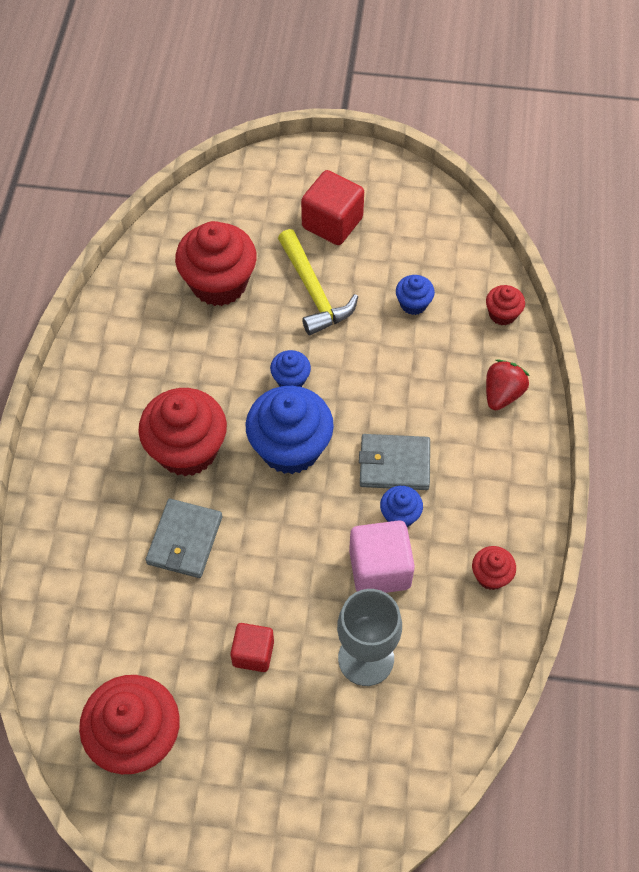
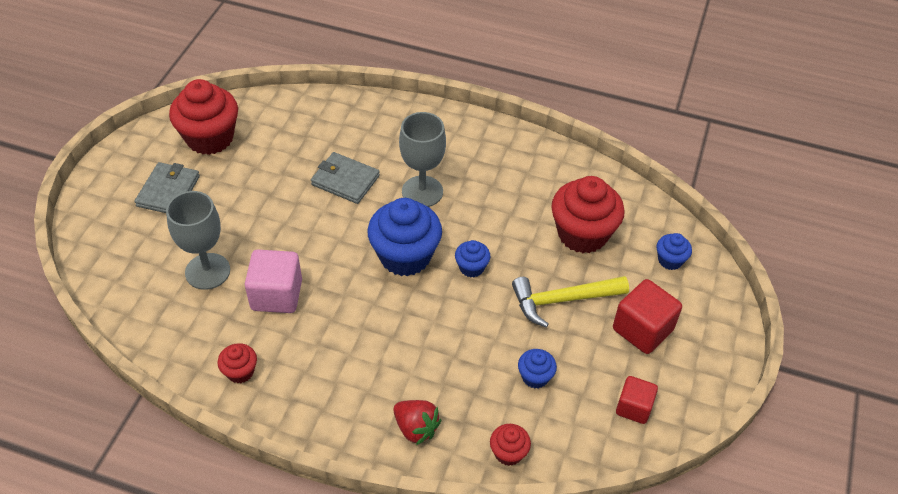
camera: 100 degrees right, 10 degrees down
red cupcake [138,388,227,476] -> grey goblet [399,112,446,207]
red cube [230,623,274,672] -> red cube moved to [616,376,658,424]
grey wallet [359,434,430,490] -> grey wallet moved to [134,162,200,213]
blue cupcake [380,486,423,527] -> blue cupcake moved to [656,233,692,270]

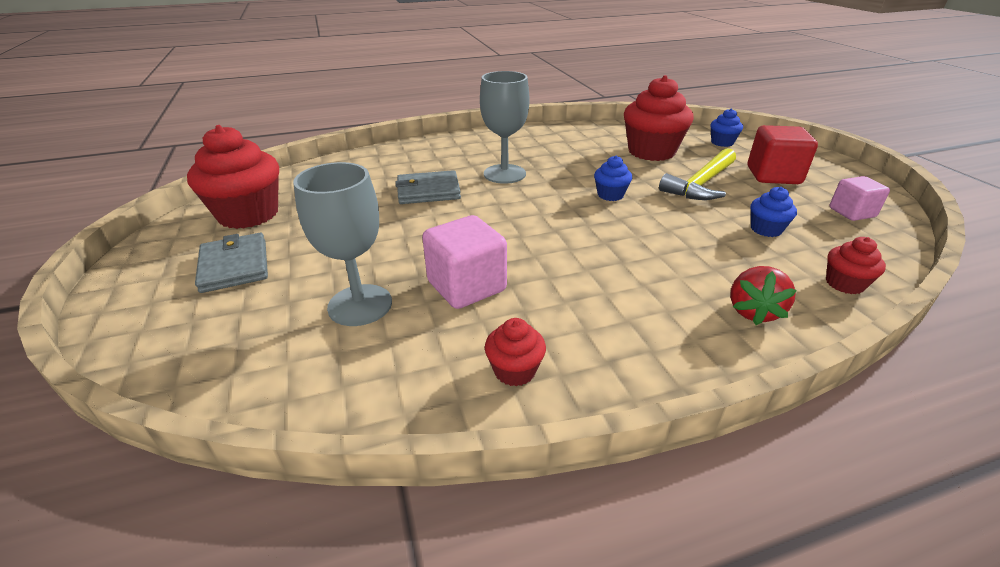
camera: 35 degrees left, 15 degrees down
blue cupcake [367,198,442,276] -> none
red strawberry [393,400,441,445] -> red strawberry turned 105 degrees clockwise [730,266,797,325]
red cube [616,376,658,424] -> pink cube [829,176,890,221]

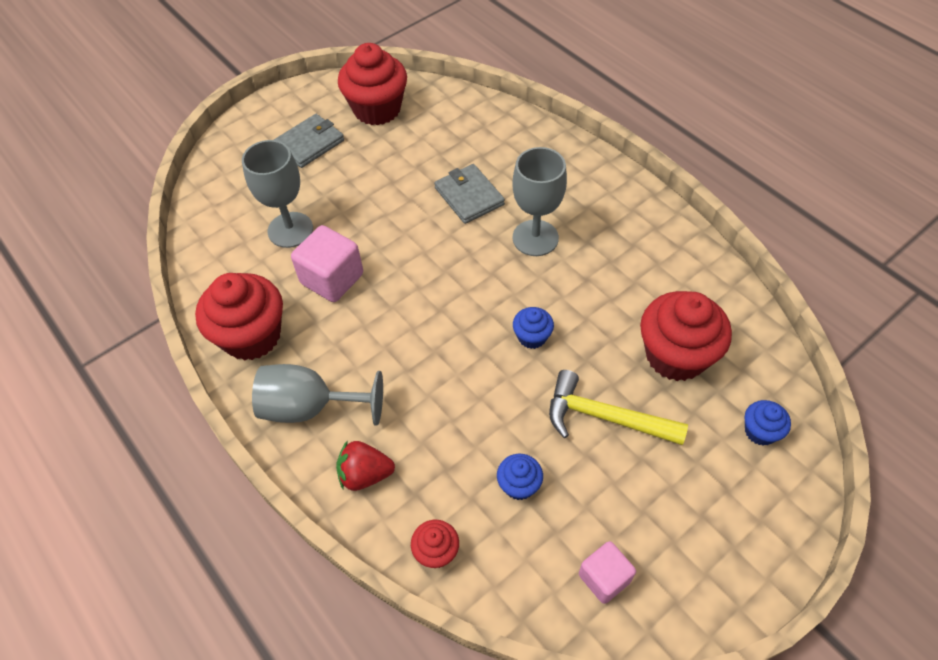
camera: 70 degrees right, 20 degrees up
red cupcake [485,318,546,386] -> red cupcake [195,273,283,361], size x2.07
red cube [748,125,818,184] -> none
none -> grey goblet [252,364,383,426]

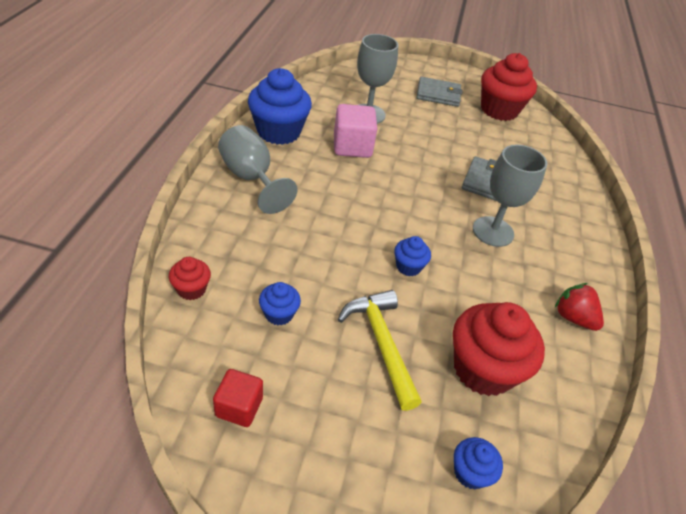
camera: 45 degrees right, 10 degrees down
red cupcake [195,273,283,361] -> blue cupcake [248,68,312,145]
red strawberry [336,440,395,491] -> red strawberry moved to [555,283,604,331]
pink cube [579,541,636,604] -> red cube [213,369,263,427]

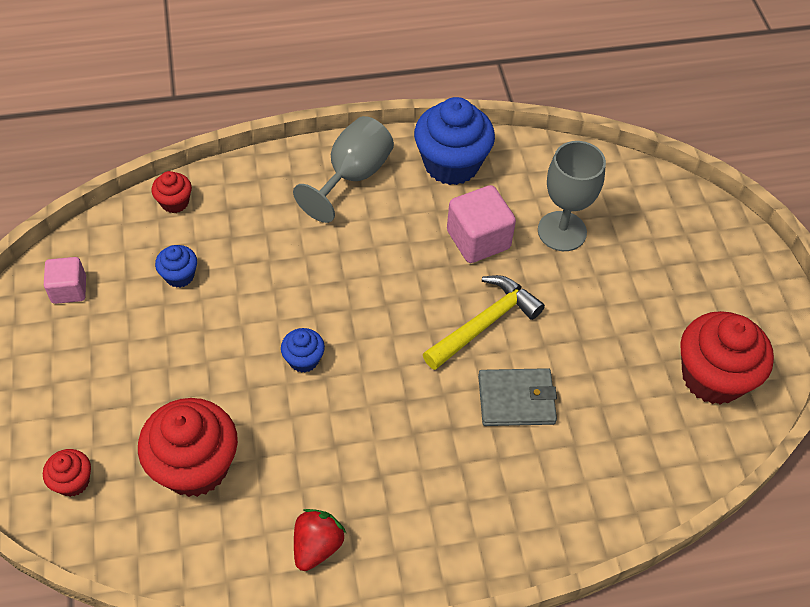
camera: 70 degrees right, 10 degrees up
red cube [213,369,263,427] -> pink cube [44,257,86,304]
yellow hammer [338,290,422,411] -> yellow hammer moved to [423,275,545,370]
grey wallet [416,77,463,107] -> none
blue cupcake [454,437,503,490] -> red cupcake [43,449,91,497]
grey goblet [473,145,547,247] -> none

